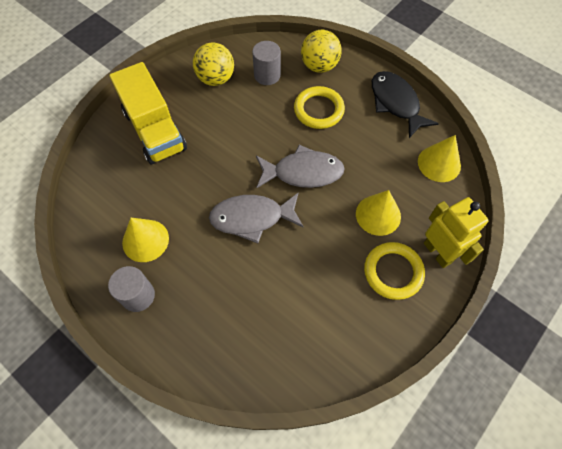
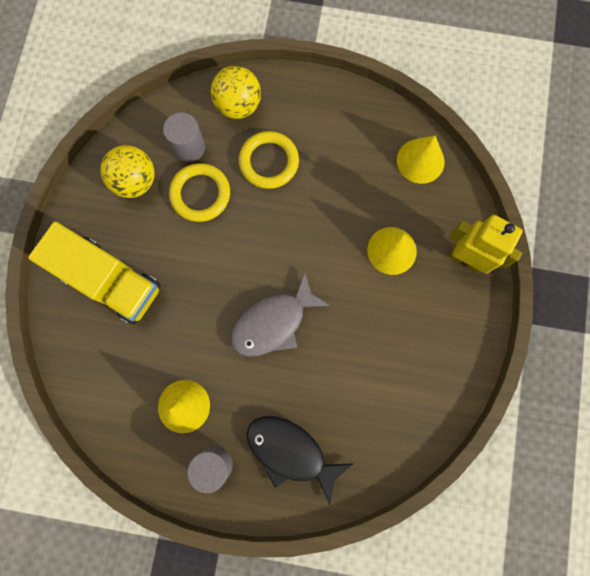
camera: 30 degrees left, 15 degrees up
grey fish [256,145,345,188] -> none
yellow ring [364,242,425,300] -> yellow ring moved to [169,163,230,222]
black fish [372,71,439,138] -> black fish moved to [246,416,353,505]

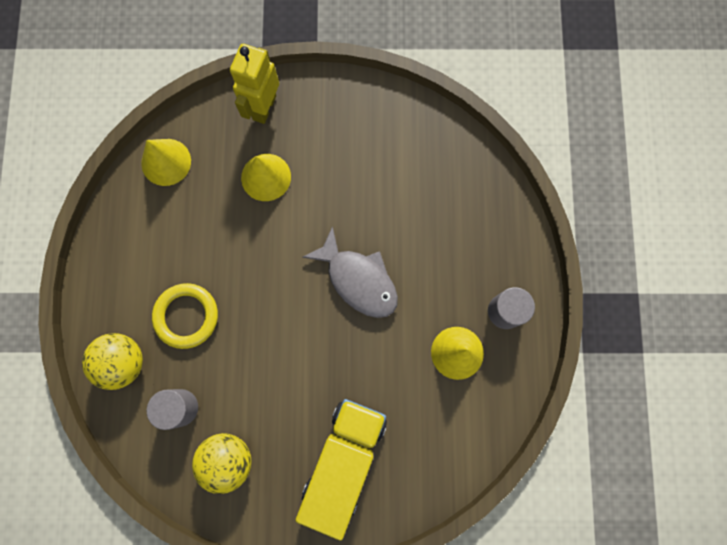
camera: 100 degrees left, 0 degrees up
yellow ring [169,163,230,222] -> none
black fish [246,416,353,505] -> none

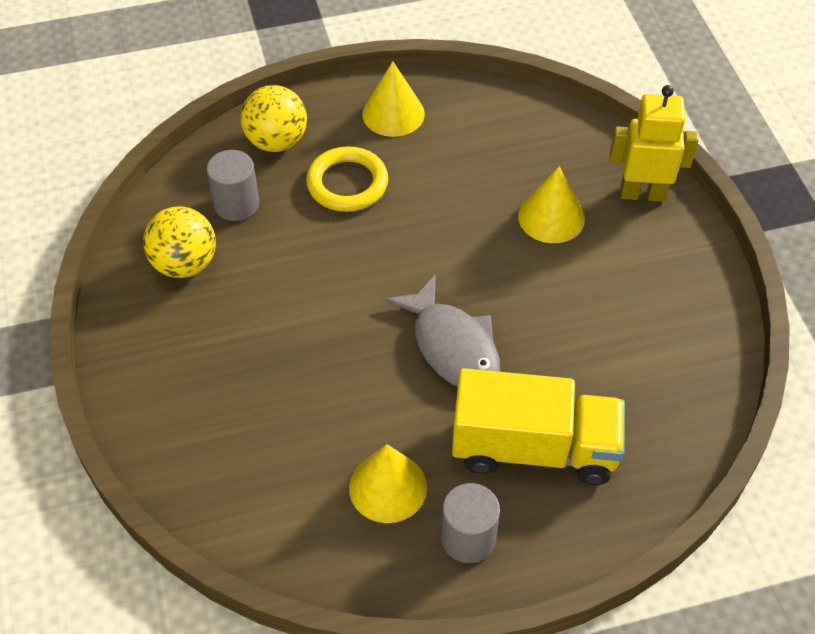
camera: 75 degrees right, 25 degrees down
yellow cone [141,139,191,186] -> yellow cone moved to [362,61,425,137]
yellow truck [296,399,387,540] -> yellow truck moved to [452,368,625,485]
grey fish [302,226,398,318] -> grey fish turned 60 degrees counterclockwise [385,274,501,387]

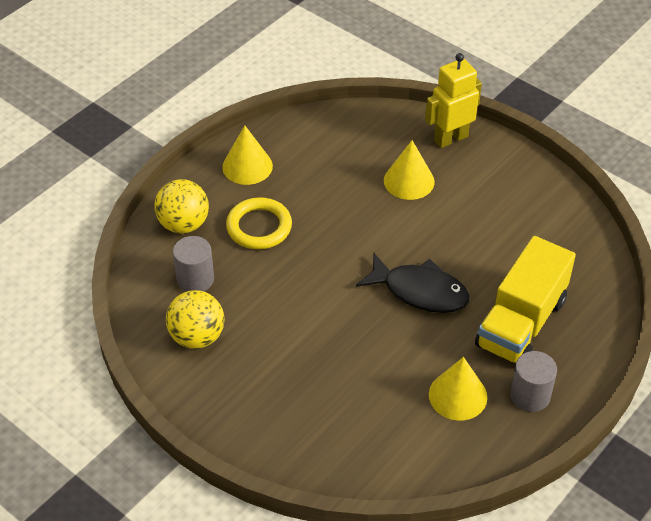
camera: 35 degrees left, 5 degrees down
grey fish [385,274,501,387] -> black fish [356,253,470,313]
yellow truck [452,368,625,485] -> yellow truck turned 150 degrees clockwise [475,236,576,363]

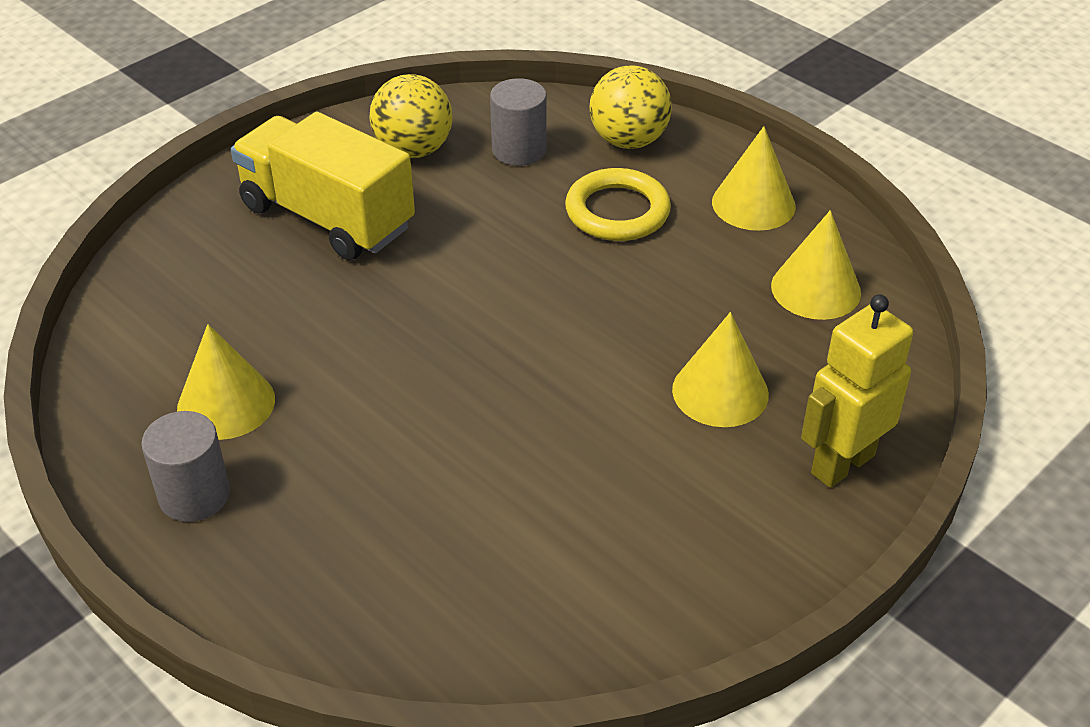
camera: 95 degrees right, 5 degrees down
black fish [356,253,470,313] -> none
yellow robot [425,53,482,148] -> yellow robot turned 105 degrees counterclockwise [801,295,913,488]
yellow truck [475,236,576,363] -> yellow truck moved to [231,112,415,260]
none -> yellow cone [771,210,861,320]

